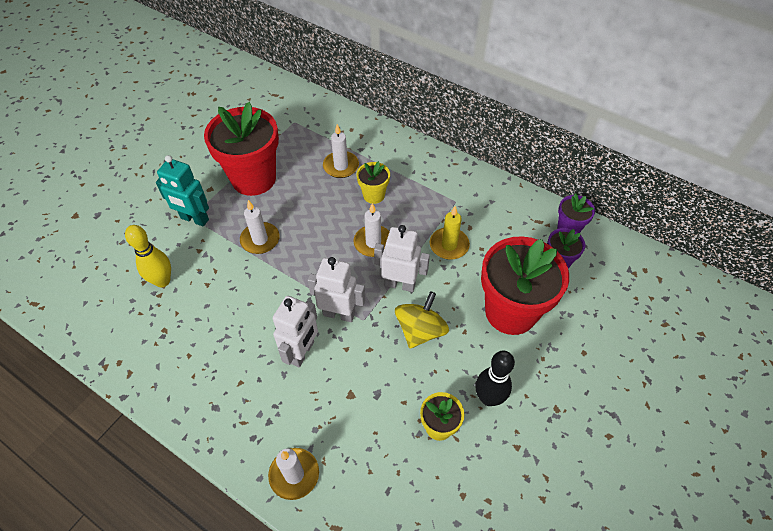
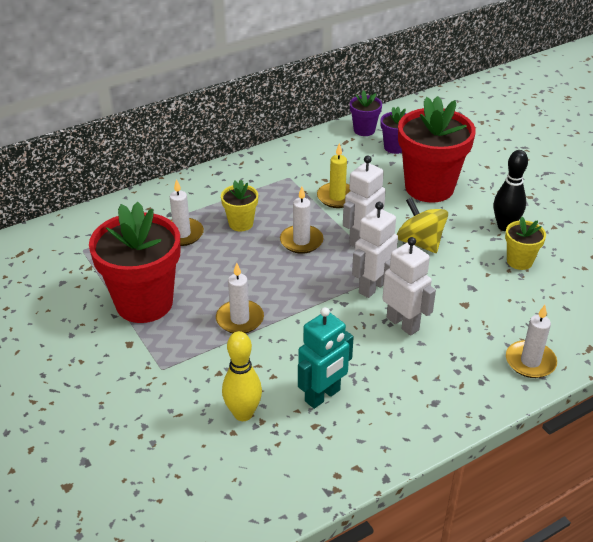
camera: 65 degrees left, 15 degrees down
turquoise robot [156,155,209,227] -> turquoise robot moved to [298,307,354,409]

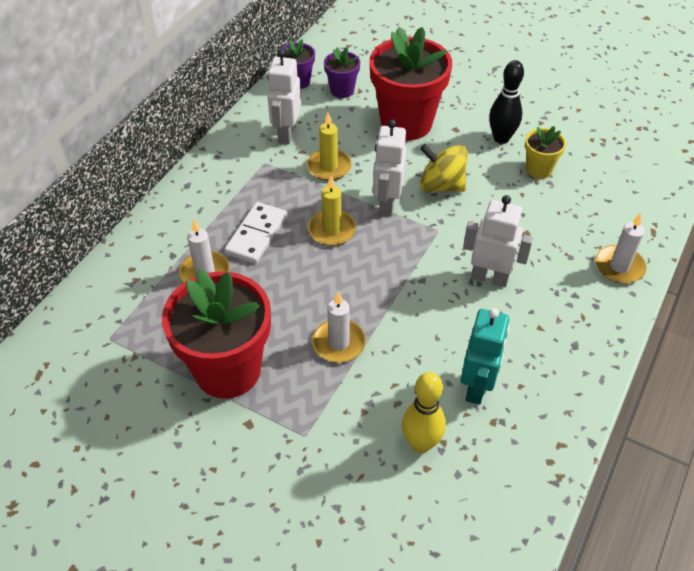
camera: 30 degrees left, 10 degrees up
yellow flower pot [221,180,258,231] -> white domino [224,202,287,264]
white candle [280,187,324,254] -> yellow candle [308,176,356,246]
white robot [352,202,398,298] -> white robot moved to [267,49,301,144]

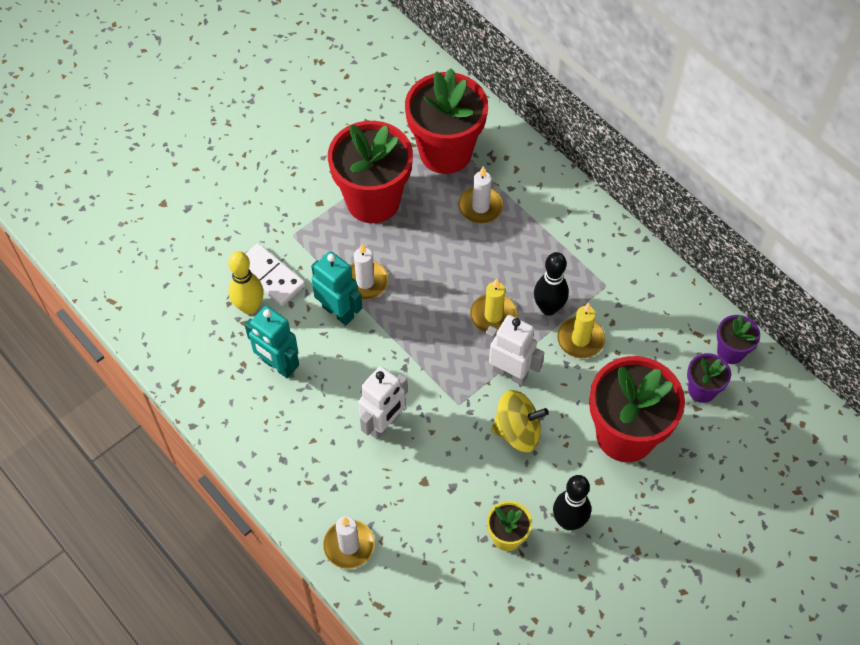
camera: 110 degrees right, 10 degrees up
white domino [224,202,287,264] -> white domino moved to [245,243,305,306]
white robot [267,49,301,144] -> none
yellow spinning top [420,144,468,192] -> yellow spinning top turned 45 degrees clockwise [491,390,549,452]
none -> turquoise robot [311,251,362,325]
none -> red flower pot [405,68,488,174]
none -> black bowling pin [534,252,569,316]

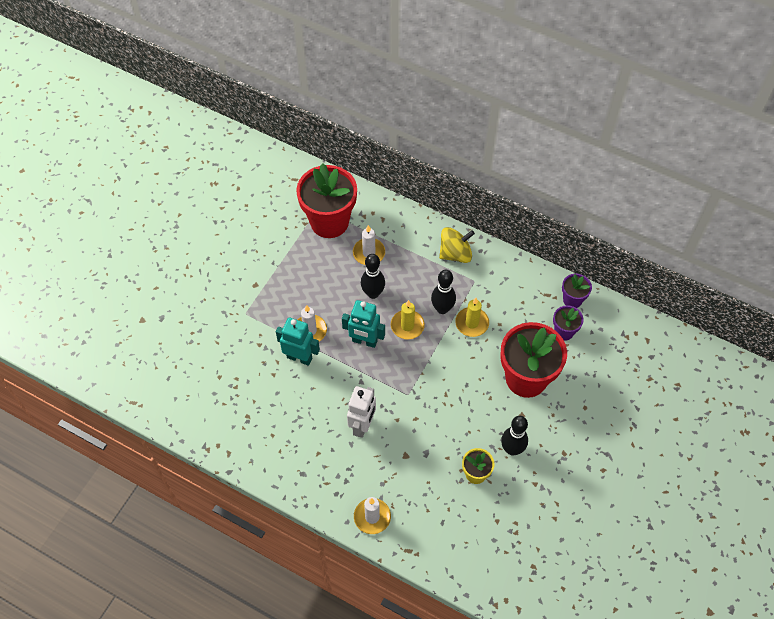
camera: 20 degrees left, 0 degrees up
yellow bowling pin [228,251,264,314] -> none
turquoise robot [244,306,299,378] -> turquoise robot moved to [342,300,385,348]
white domino [245,243,305,306] -> none
red flower pot [328,121,413,223] -> none
white robot [485,315,544,385] -> none
yellow spinning top [491,390,549,452] -> yellow spinning top moved to [439,227,475,263]
none -> black bowling pin [361,254,385,299]

